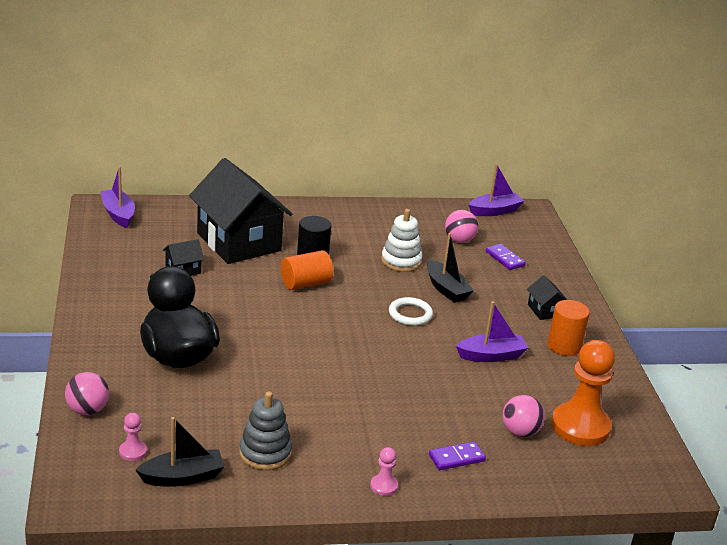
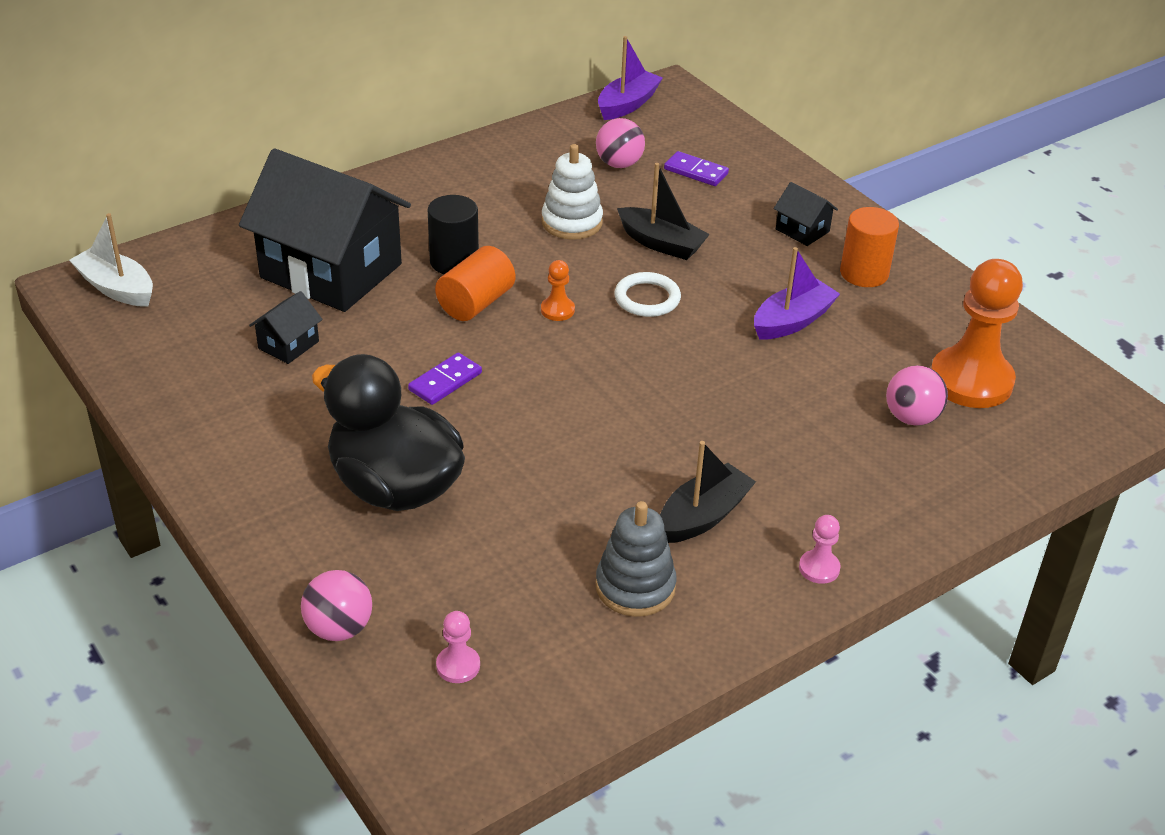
camera: 25 degrees left, 10 degrees up
purple boat [101,166,135,228] -> white boat [69,213,153,307]
black boat [136,417,224,487] -> black boat moved to [660,441,756,543]
purple domino [429,441,486,470] -> purple domino moved to [408,352,482,405]
none -> orange pawn [541,260,575,321]

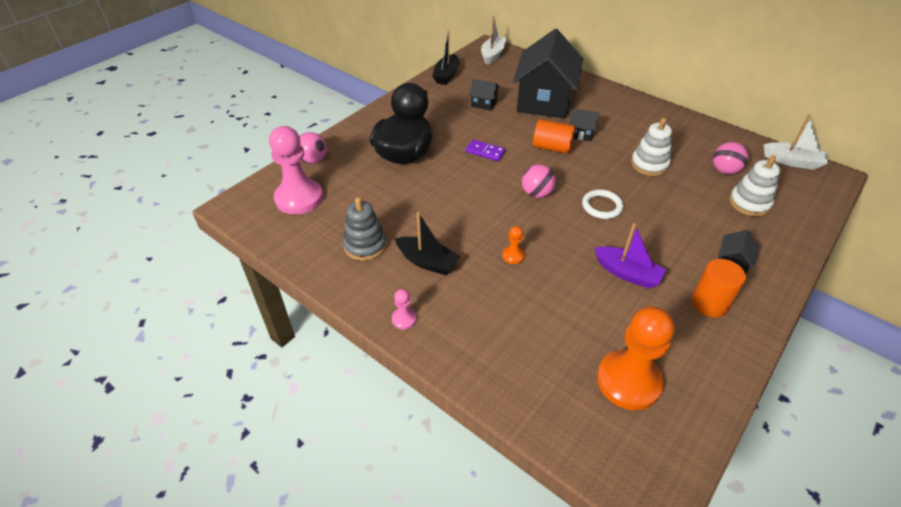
camera: 75 degrees right, 5 degrees up
black cylinder [427,195,479,274] -> black house [569,109,599,141]
pink pawn [436,611,480,683] -> pink pawn [269,126,323,214], size x2.32
orange pawn [541,260,575,321] -> orange pawn moved to [502,226,525,264]
purple boat [598,36,663,120] -> white boat [764,115,828,170]
black boat [617,163,710,260] -> black boat moved to [432,30,459,85]
purple domino [664,151,729,186] -> white stacking toy [729,155,780,217]
pink ball [886,365,948,426] -> pink ball moved to [522,164,556,198]

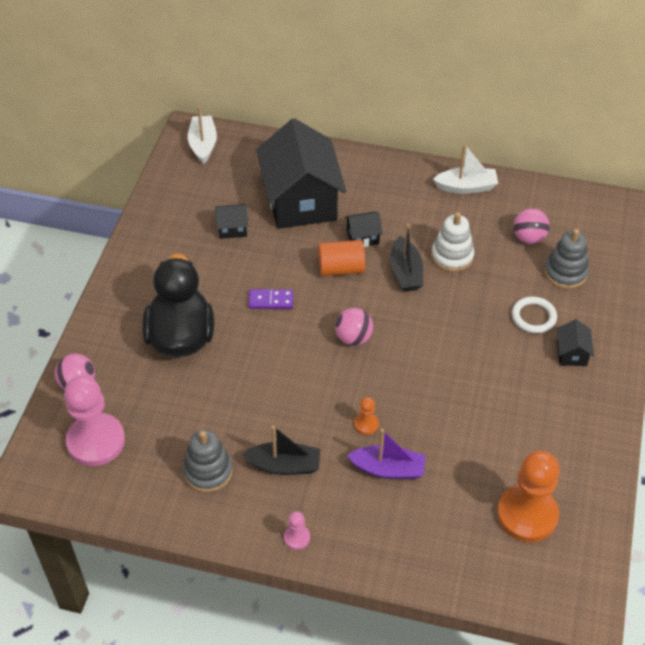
camera: 25 degrees left, 5 degrees up
black boat [432,30,459,85] -> black boat moved to [390,224,423,292]
white ring [582,189,624,219] -> white ring moved to [512,296,557,333]
purple boat [594,223,667,289] -> purple boat moved to [347,429,426,479]
orange cylinder [692,259,746,318] -> none
white stacking toy [729,155,780,217] -> grey stacking toy [544,229,589,289]
white boat [764,115,828,170] -> white boat moved to [433,144,498,194]

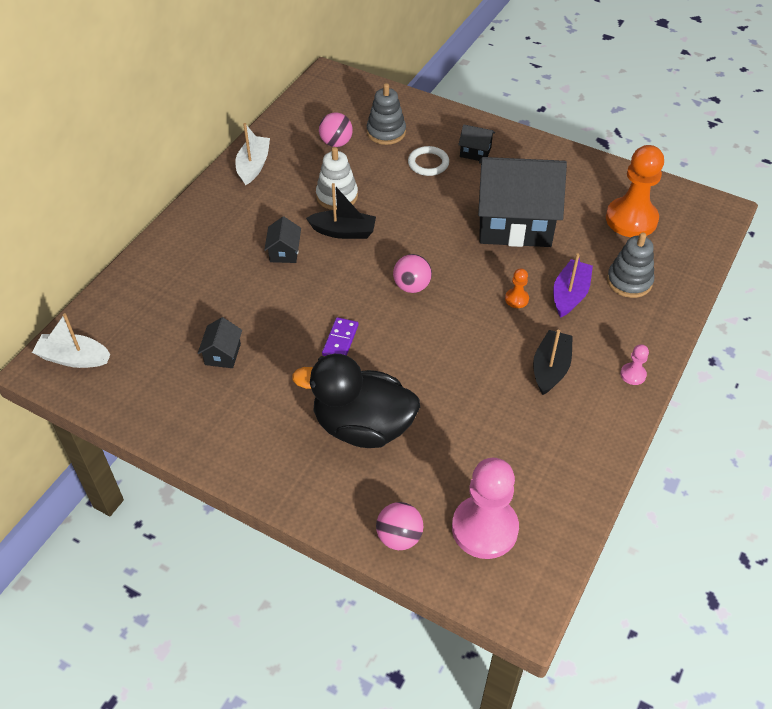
camera: 75 degrees left, 0 degrees up
grey stacking toy [183,430,233,493] -> grey stacking toy moved to [607,232,654,298]
black house [256,118,346,229] -> black house moved to [478,157,567,247]
orange cylinder [318,240,365,276] -> none

